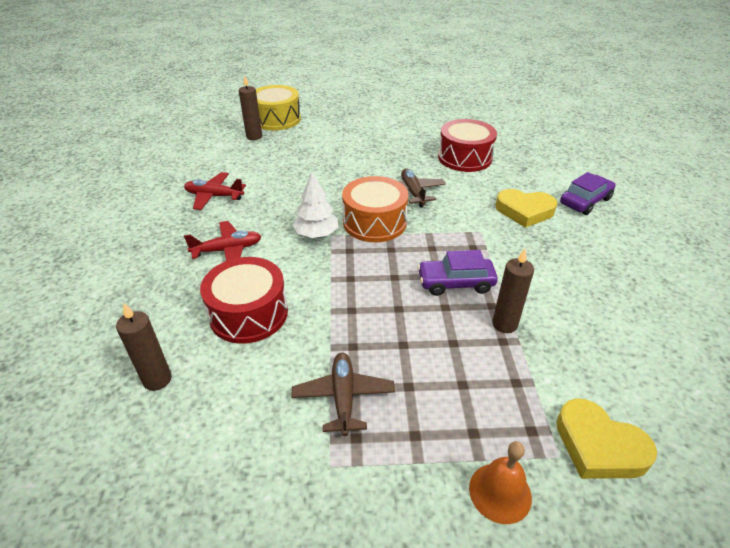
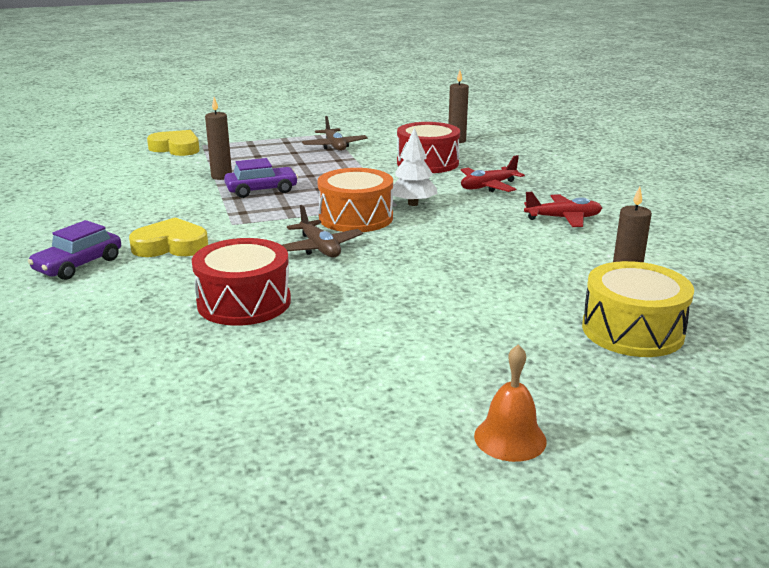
camera: 165 degrees right, 15 degrees down
orange bell [469,441,532,524] -> orange bell moved to [474,344,547,462]

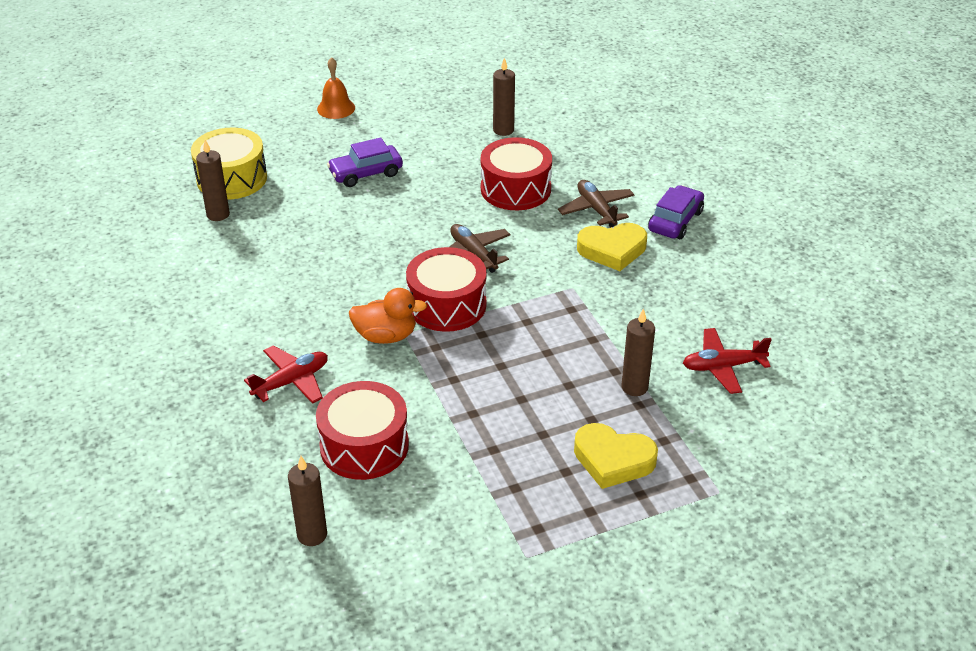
camera: 175 degrees right, 15 degrees up
yellow heart [147,130,200,156] -> yellow heart moved to [574,423,658,489]
purple car [224,158,298,198] -> purple car moved to [327,137,403,187]
brown plane [302,116,368,151] -> brown plane moved to [558,180,635,228]
orange drum [317,168,393,232] -> red drum [406,247,486,332]
white tree [393,127,438,206] -> orange duck [349,288,427,344]
red plane [524,192,602,227] -> red plane moved to [683,328,772,394]
none -> brown candle [493,58,515,136]

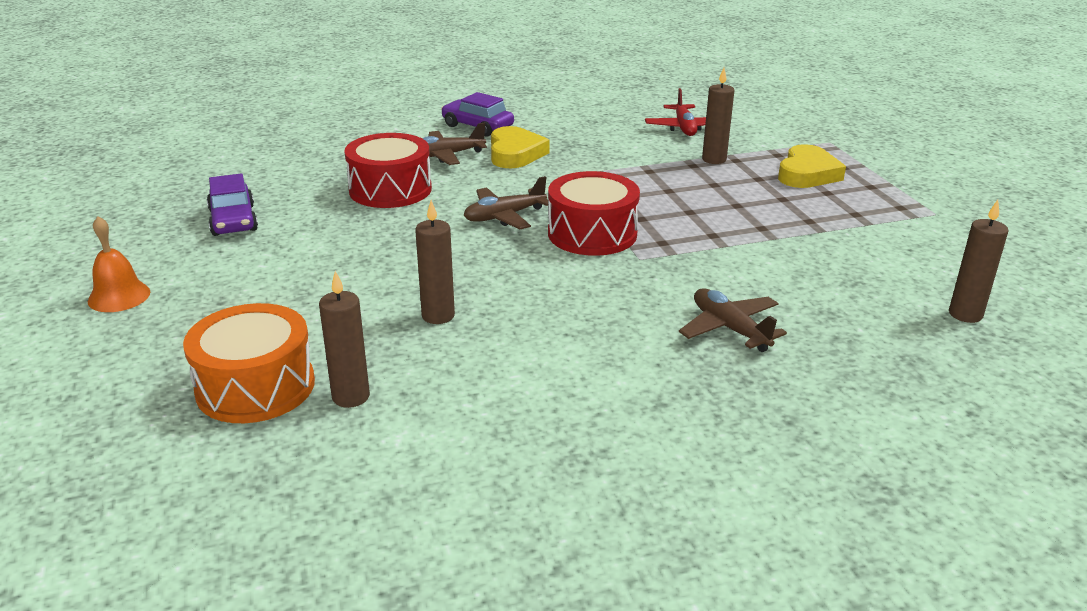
camera: 85 degrees left, 10 degrees down
yellow drum [191,128,267,199] -> orange drum [183,303,315,423]
red plane [244,346,328,404] -> brown plane [679,288,787,352]
red drum [316,381,409,480] -> none
purple car [327,137,403,187] -> purple car moved to [207,173,258,236]
orange duck [349,288,427,344] -> none
brown candle [493,58,515,136] -> brown candle moved to [415,200,455,324]

